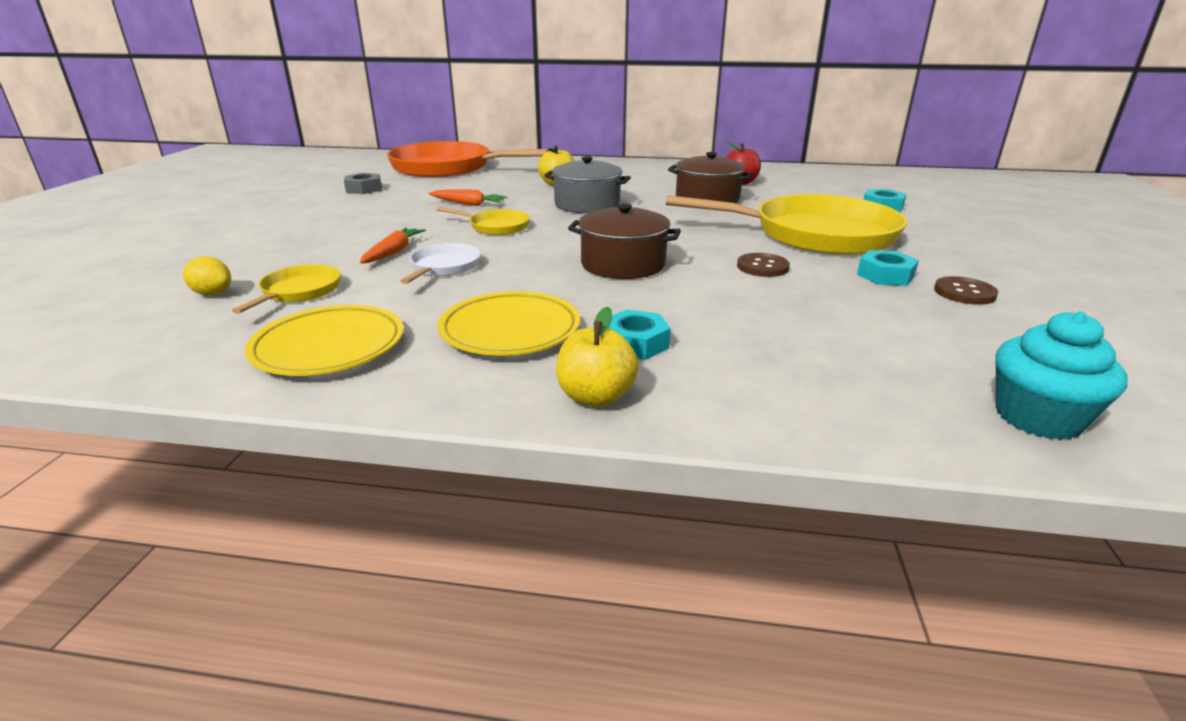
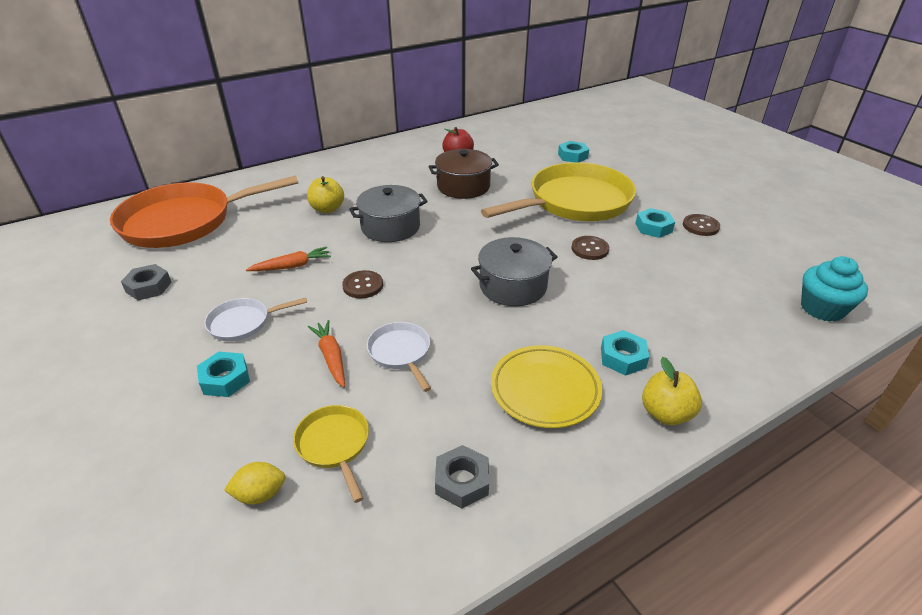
camera: 40 degrees left, 10 degrees up
yellow plate [245,305,404,376] -> grey nut [435,445,489,509]
yellow pan [436,207,530,235] -> brown button [342,270,383,298]
brown pot [568,204,681,279] -> grey pot [471,237,558,306]
none -> turquoise nut [197,352,250,397]
none -> white pan [204,298,307,341]

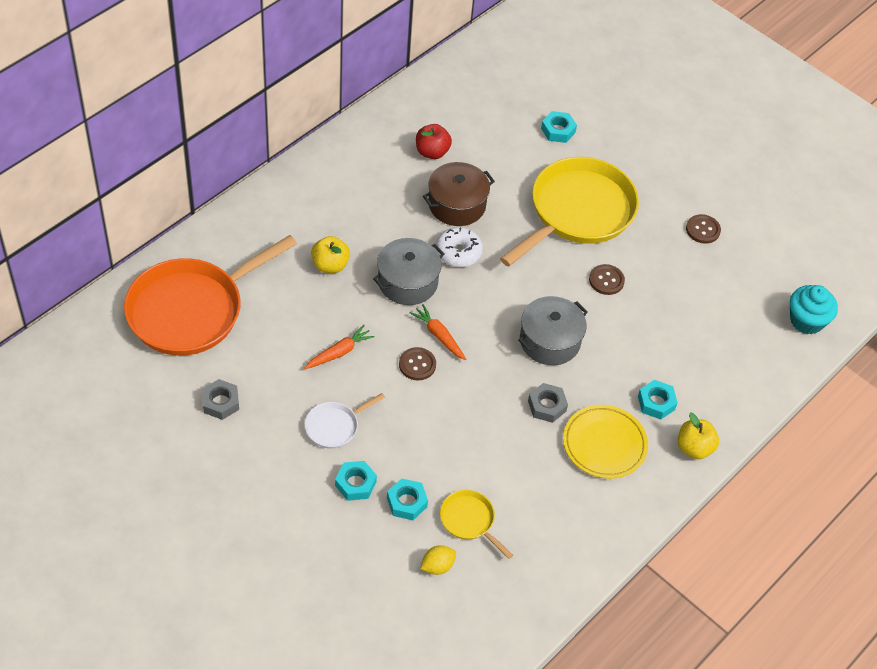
camera: 20 degrees left, 15 degrees up
orange carrot [308,320,345,388] -> orange carrot moved to [410,304,466,360]
white pan [367,322,431,392] -> none
grey nut [435,445,489,509] -> grey nut moved to [528,383,568,423]
turquoise nut [635,208,675,238] -> turquoise nut moved to [387,478,428,520]
none -> white donut [436,227,483,267]

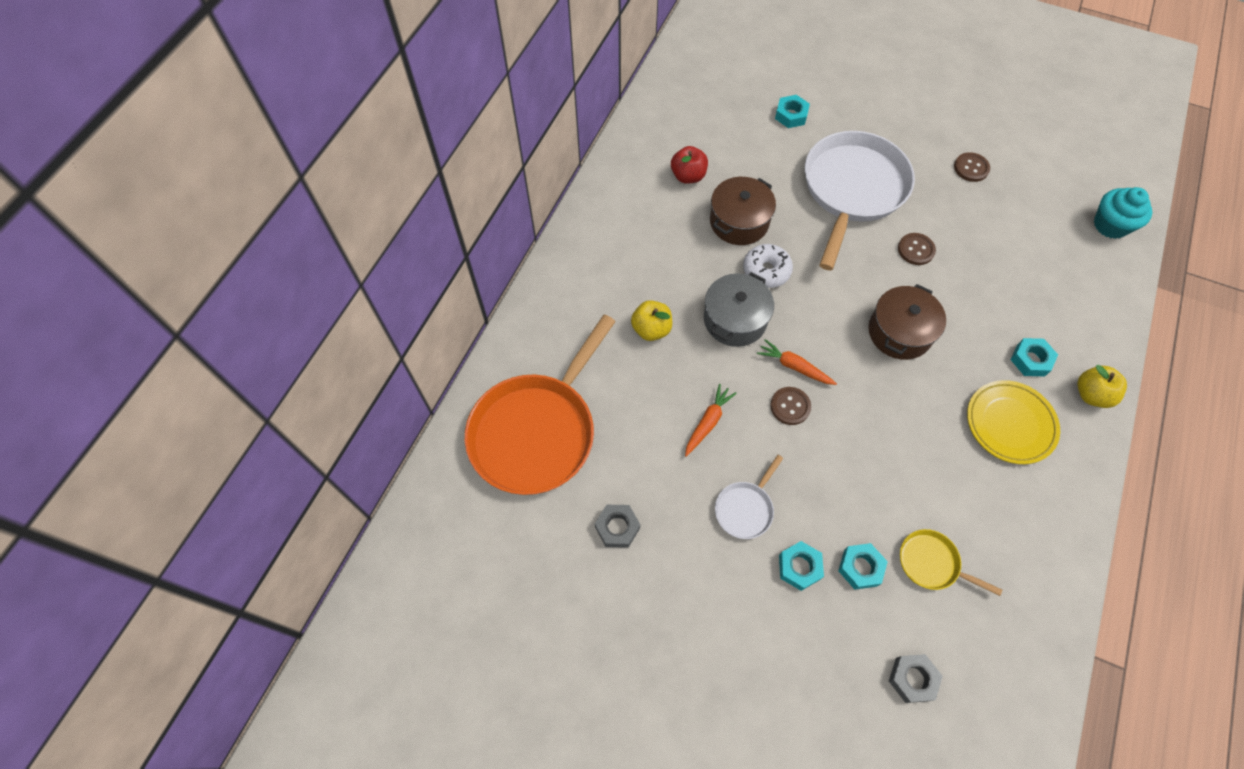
camera: 15 degrees left, 10 degrees up
yellow lemon [420,545,456,575] -> none
yellow pan [500,157,639,267] -> white pan [805,131,915,270]
grey pot [518,296,588,365] -> brown pot [869,284,946,360]
grey nut [528,383,568,423] -> grey nut moved to [889,654,943,703]

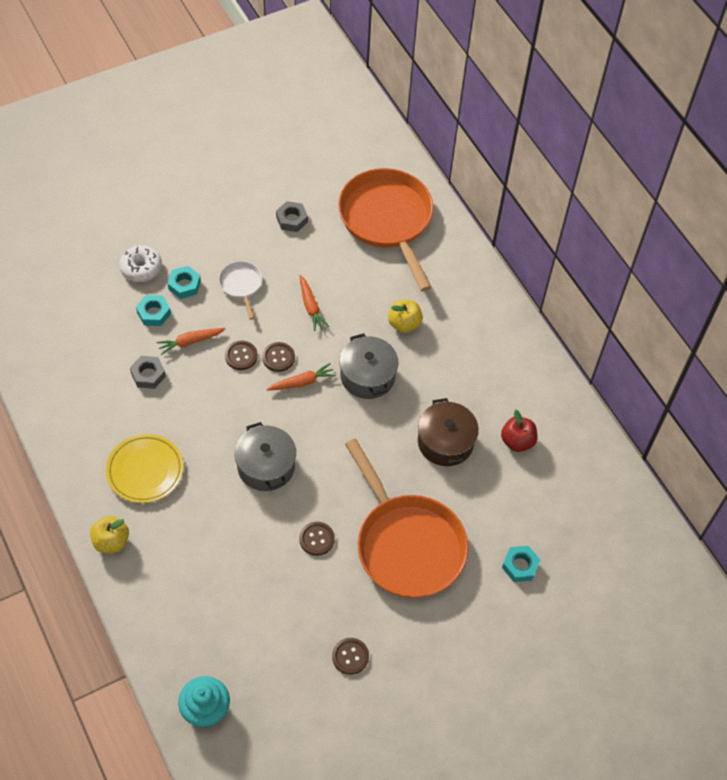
camera: 125 degrees right, 5 degrees down
white donut [743,244,793,288] -> white donut moved to [119,245,162,282]
white pan [805,131,915,270] -> orange pan [345,439,468,598]
brown pot [869,284,946,360] -> grey pot [234,422,296,491]
grey nut [889,654,943,703] -> grey nut moved to [130,356,166,389]
yellow pan [900,529,1002,596] -> none
turquoise nut [1011,338,1058,376] -> none
none -> orange carrot [156,328,225,355]
none -> brown button [225,341,258,370]

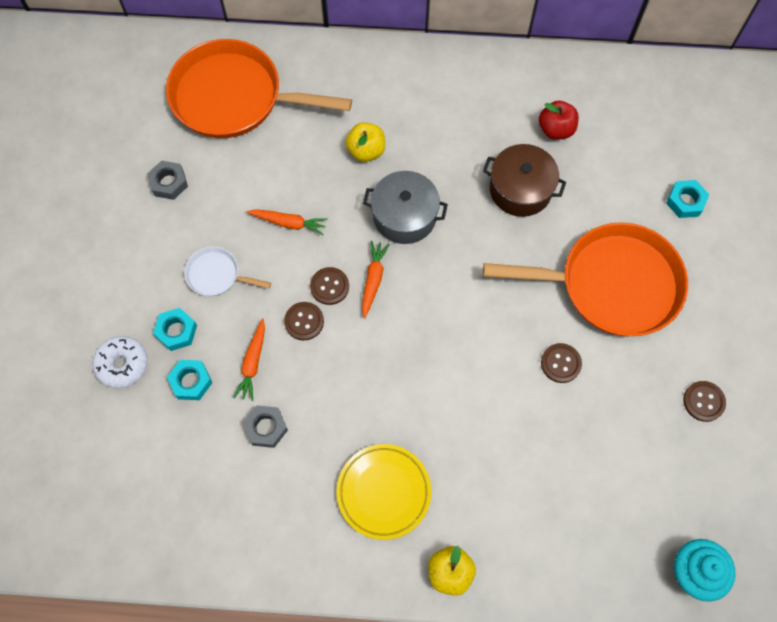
camera: 55 degrees left, 10 degrees up
grey pot [234,422,296,491] -> none

